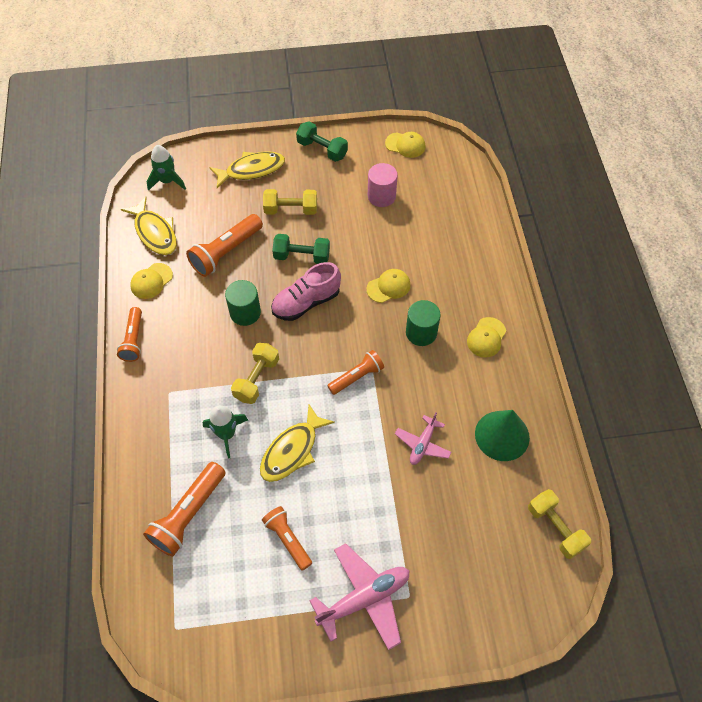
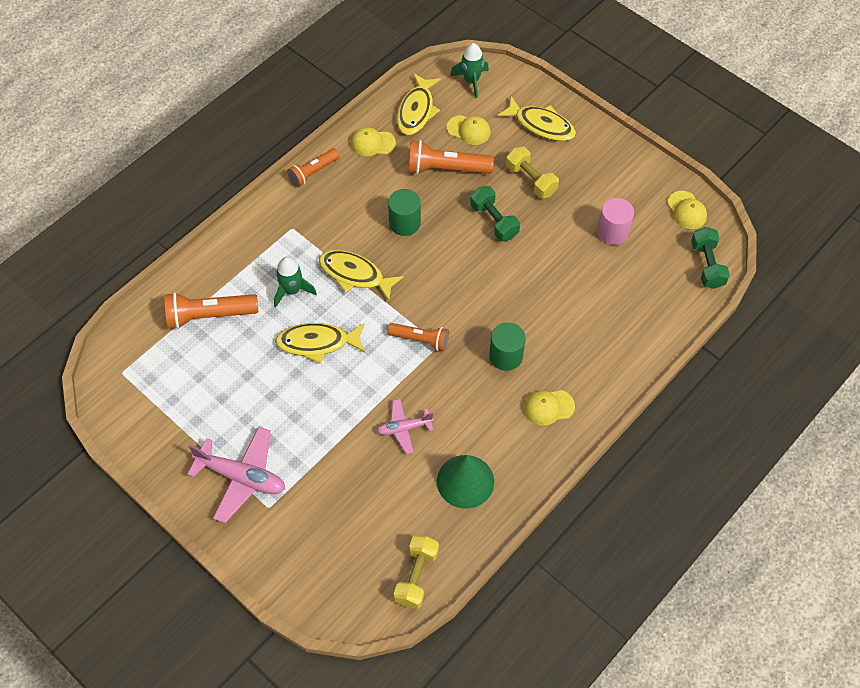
camera: 50 degrees right, 0 degrees up
yellow dumbbell [231,343,279,404] -> yellow fish [319,250,404,301]
orange flashlight [262,506,312,571] -> none
pink shoe [271,262,341,321] -> none
green dumbbell [296,122,348,162] -> green dumbbell moved to [691,227,730,289]
yellow cap [366,269,411,303] -> yellow cap moved to [447,115,491,145]

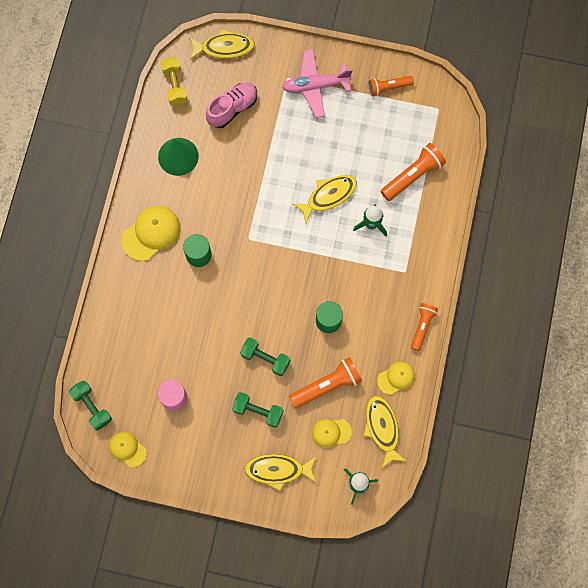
camera: 150 degrees right, 15 degrees up
yellow fish [319,250,404,301] -> yellow fish moved to [189,28,255,60]
pink plane [377,399,434,454] -> none
orange flashlight [388,323,449,351] -> orange flashlight moved to [368,76,414,96]
yellow dumbbell [506,147,559,198] -> green dumbbell [232,392,284,428]
yellow cap [524,390,575,426] -> yellow cap [121,206,181,261], size x1.65
none -> pink shoe [206,82,257,128]

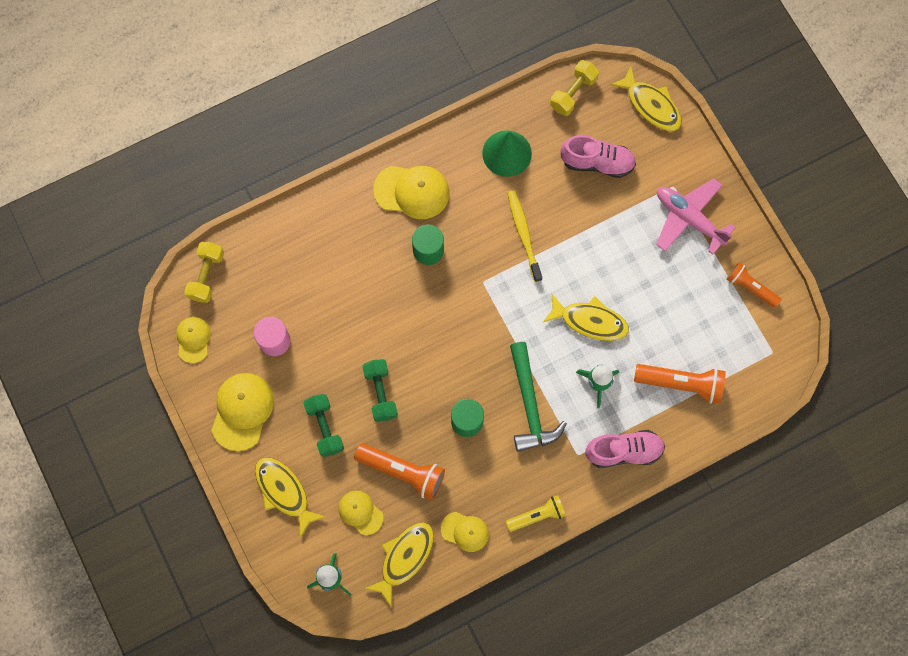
camera: 50 degrees right, 0 degrees up
green dumbbell [69,381,112,431] -> yellow dumbbell [184,242,224,303]
orange flashlight [411,303,438,351] -> yellow flashlight [506,495,566,532]
none -> yellow cap [211,373,274,451]
none -> yellow toothbrush [507,190,542,282]
none -> green hammer [510,342,567,452]
none -> pink shoe [585,430,665,468]

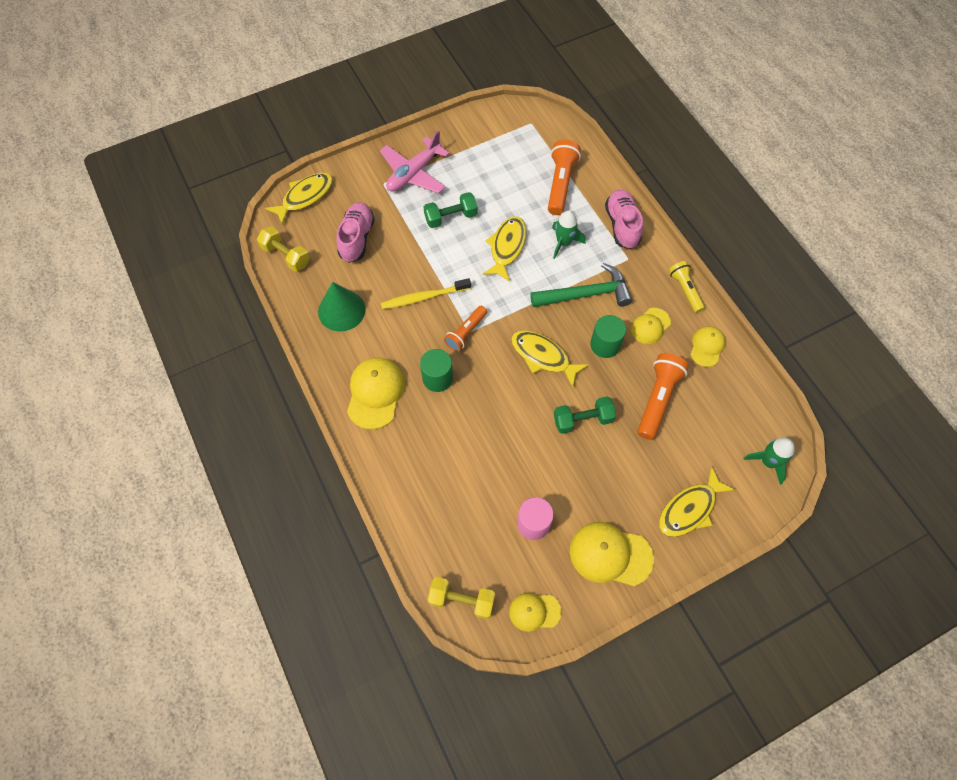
camera: 90 degrees left, 10 degrees down
green dumbbell [303,394,344,457] -> green dumbbell moved to [424,192,478,228]
yellow cap [339,491,383,535] -> yellow cap moved to [631,308,671,344]
yellow fish [365,522,434,606] -> yellow fish moved to [511,330,589,388]
orange flashlight [727,263,782,308] -> orange flashlight moved to [444,306,487,352]

